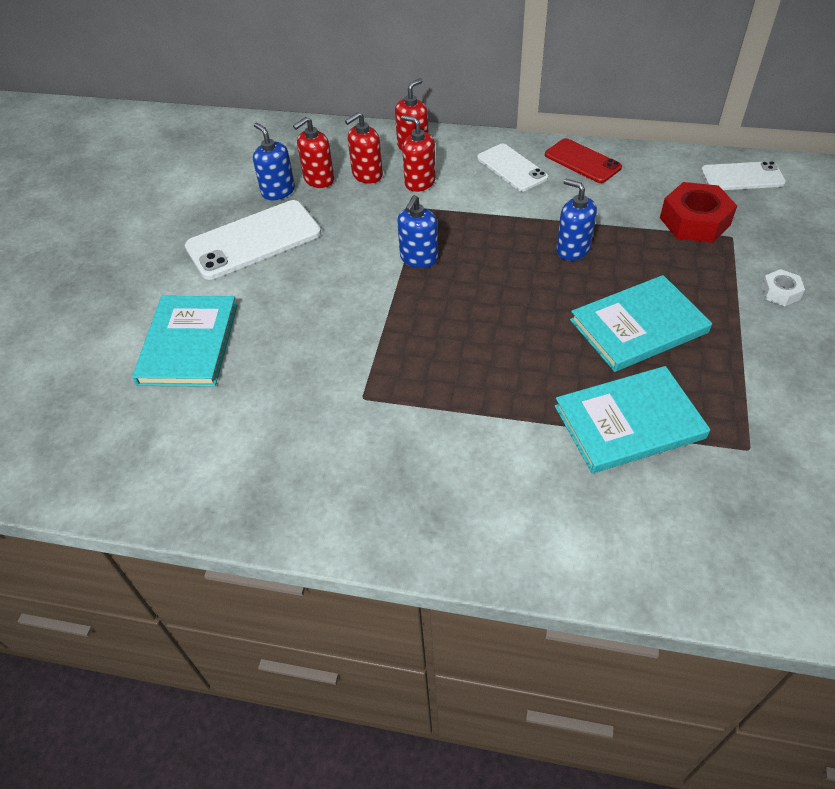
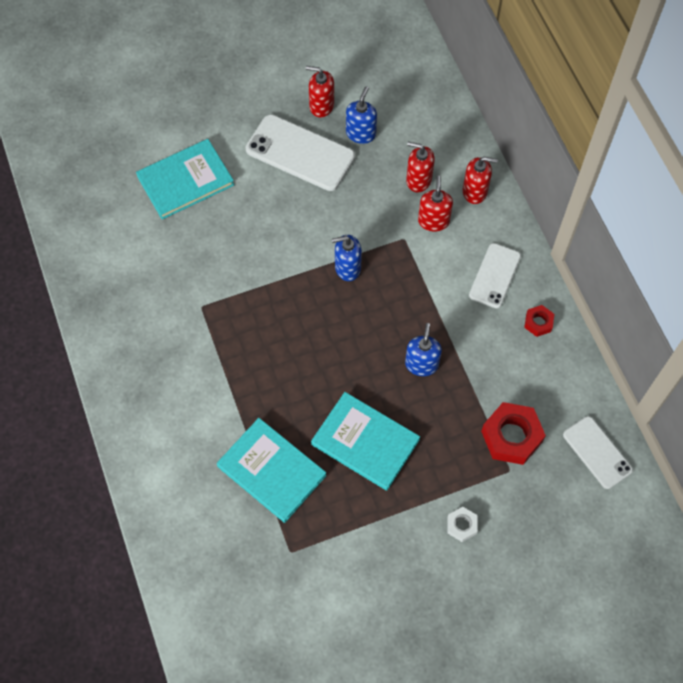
camera: 55 degrees right, 15 degrees up
red soap dispenser [293,117,334,188] -> red soap dispenser moved to [306,66,334,118]
red phone [545,138,622,183] -> red nut [524,305,554,337]

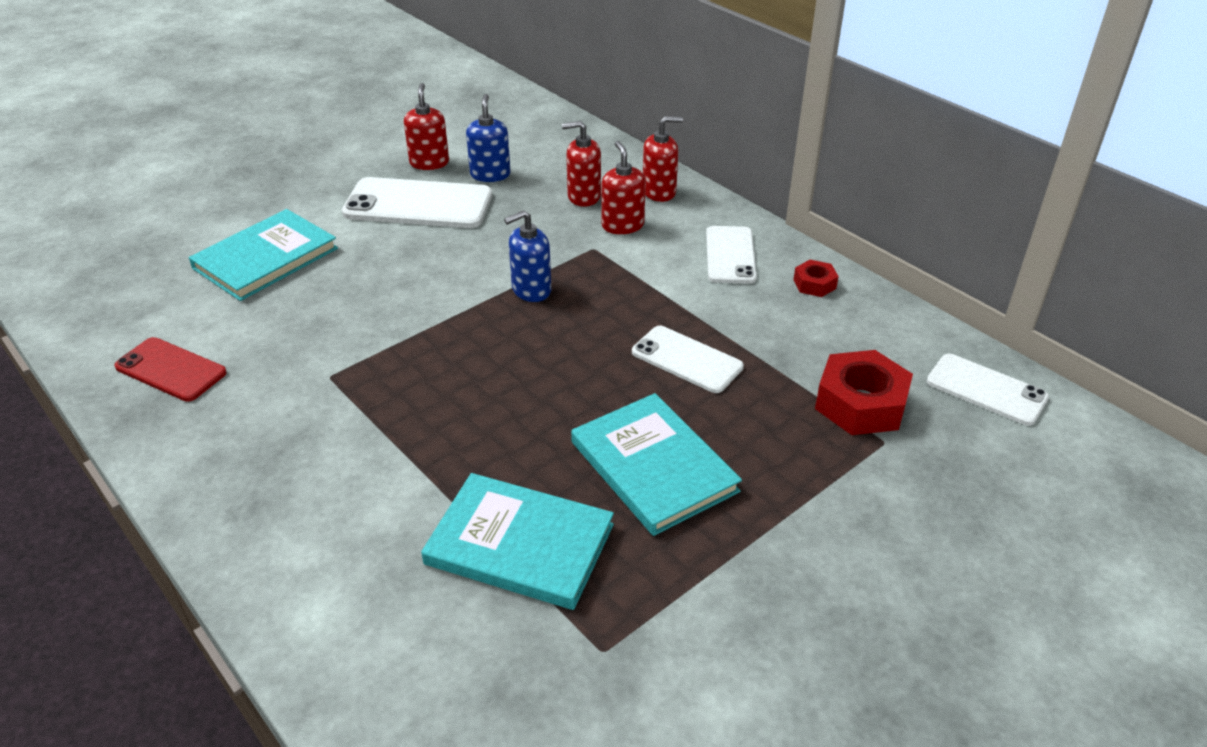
camera: 20 degrees left, 25 degrees down
red soap dispenser [306,66,334,118] -> red soap dispenser turned 90 degrees clockwise [404,83,449,170]
turquoise book [311,392,420,491] -> turquoise book turned 45 degrees clockwise [571,393,742,536]
blue soap dispenser [405,323,442,376] -> white phone [632,326,744,393]
white nut [448,507,478,542] -> none
none -> red phone [114,337,227,402]

